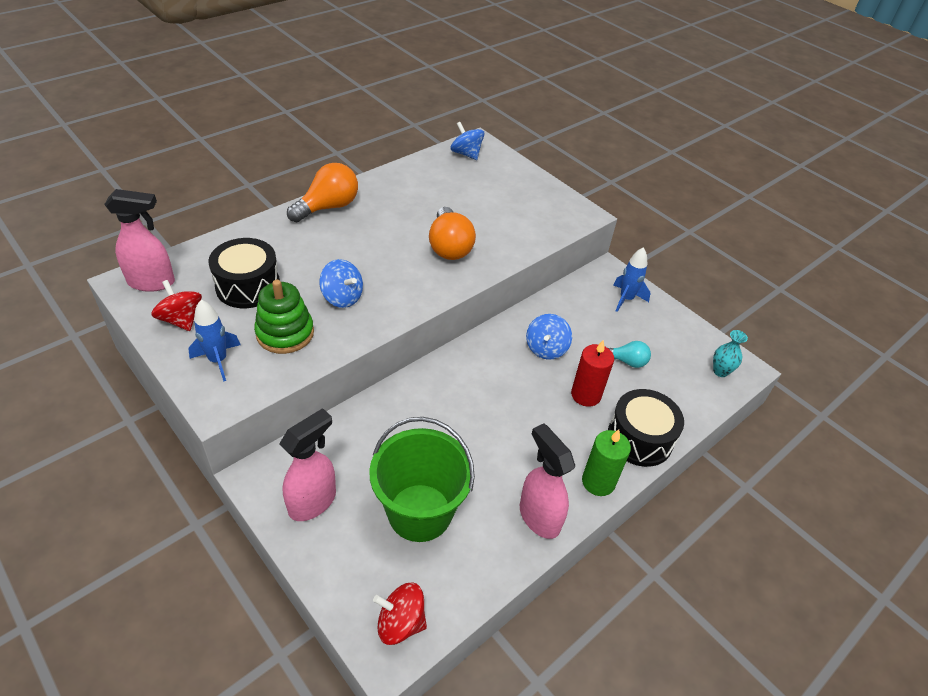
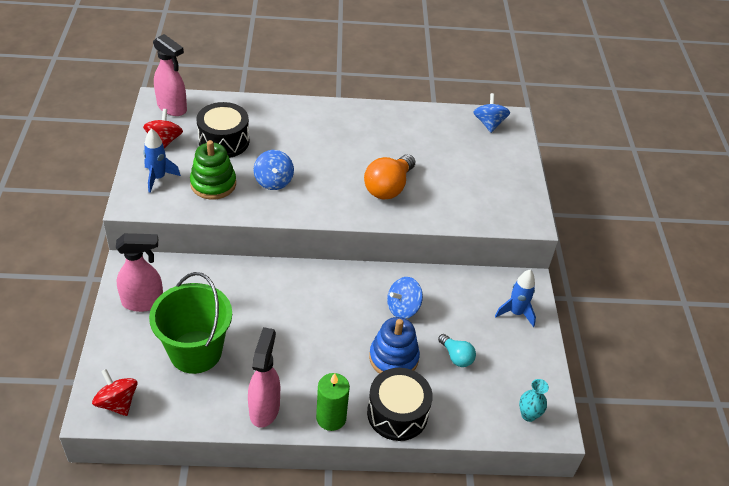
camera: 40 degrees right, 0 degrees up
orange light bulb [287,163,358,222] -> none
red candle [571,340,614,407] -> blue stacking toy [369,317,420,374]

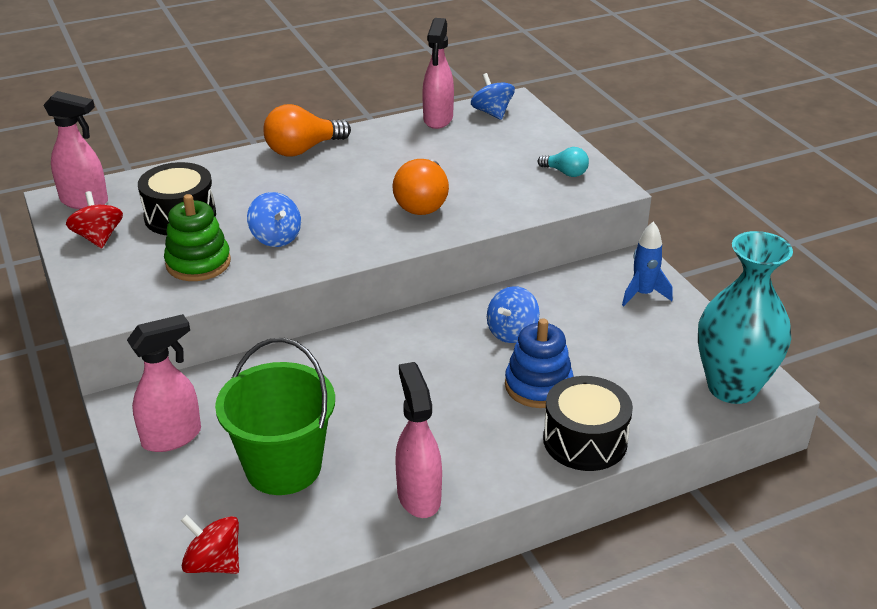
camera: 20 degrees left, 10 degrees down
blue rocket [144,128,181,193] -> none
green candle [316,373,350,431] -> none
turquoise light bulb [438,334,476,367] -> turquoise light bulb moved to [538,147,589,177]
turquoise vase [519,379,549,422] -> turquoise vase [698,231,793,404], size x2.47
none -> orange light bulb [263,104,351,157]
none -> pink spray bottle [422,18,454,129]

